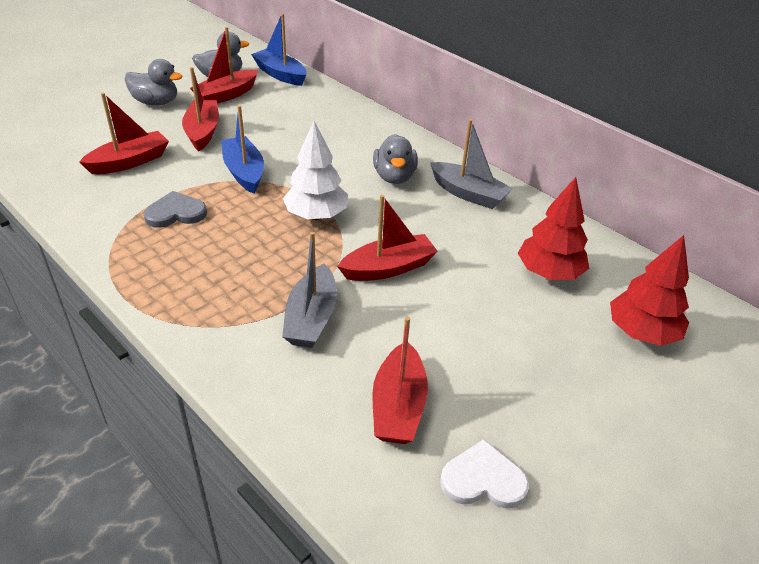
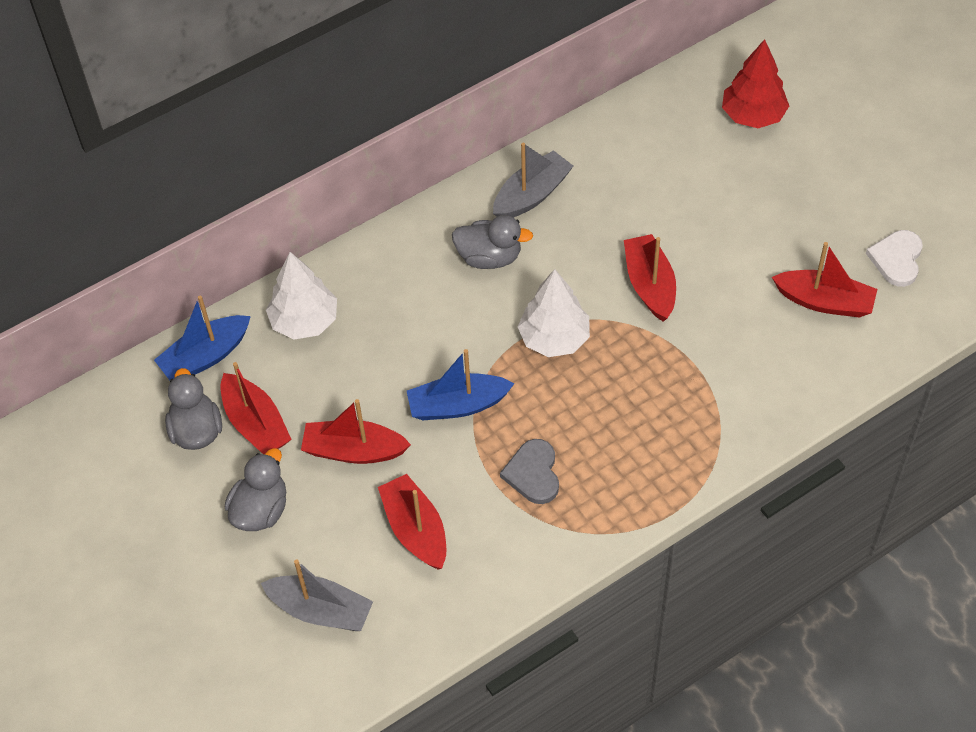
camera: 75 degrees left, 15 degrees up
grey boat [282,232,337,348] -> grey boat moved to [261,559,373,631]
red tree [518,177,589,280] -> none
none -> white tree [266,252,337,339]

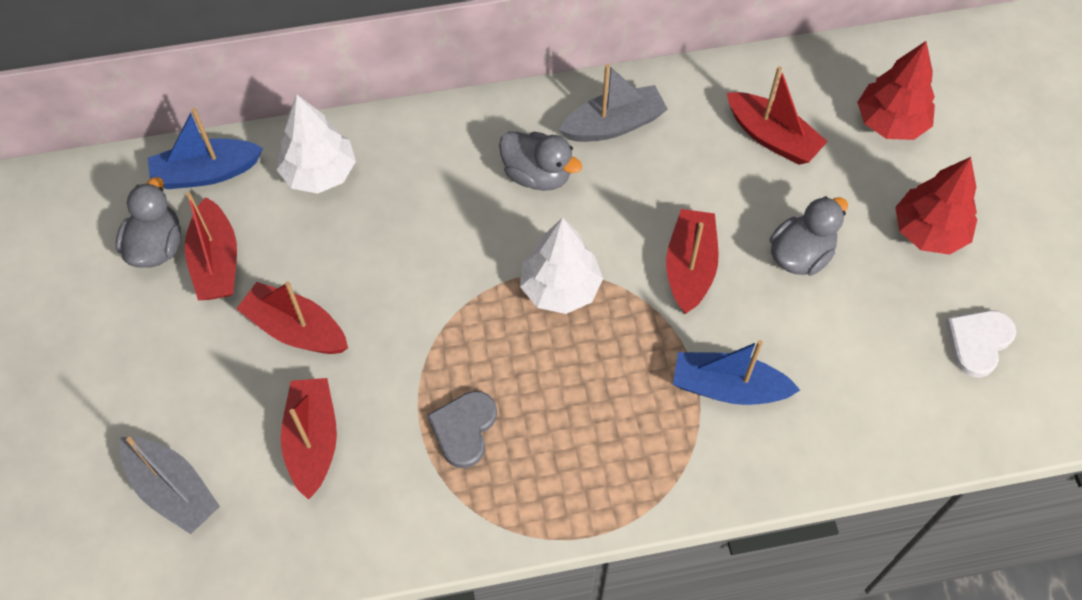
camera: 20 degrees right, 5 degrees up
grey duck [225,448,286,531] -> grey duck moved to [770,196,848,276]
blue boat [407,349,515,420] -> blue boat moved to [673,340,800,405]
red boat [772,242,877,318] -> red boat moved to [727,66,828,165]
none -> red tree [895,157,977,255]

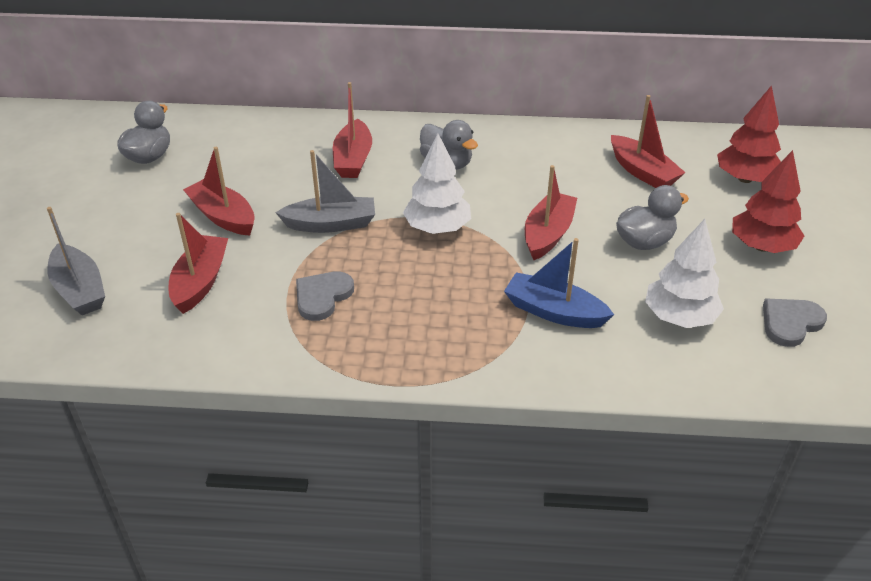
camera: 15 degrees right, 20 degrees down
blue boat [148,108,263,189] -> none
red boat [185,192,237,300] -> red boat moved to [333,82,372,178]
white tree [276,95,356,194] -> white tree moved to [645,219,724,328]
grey boat [559,64,668,142] -> grey boat moved to [275,150,375,233]
white heart [946,310,1016,378] -> grey heart [763,299,827,347]

